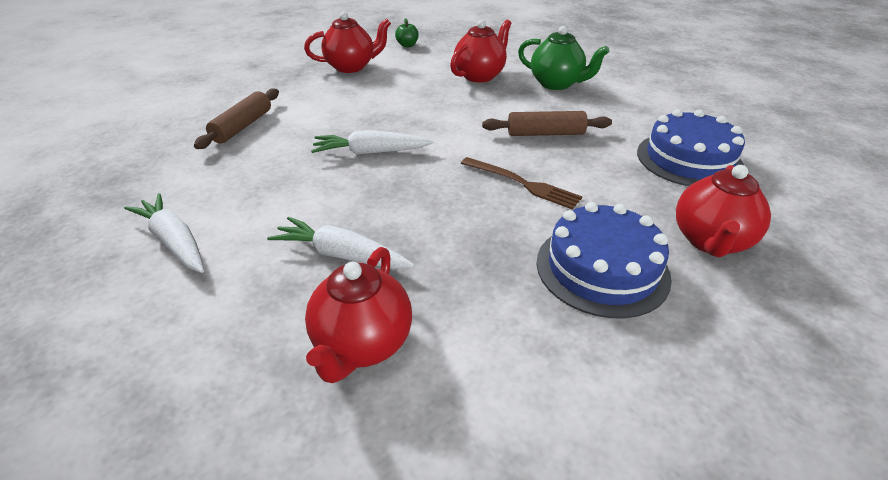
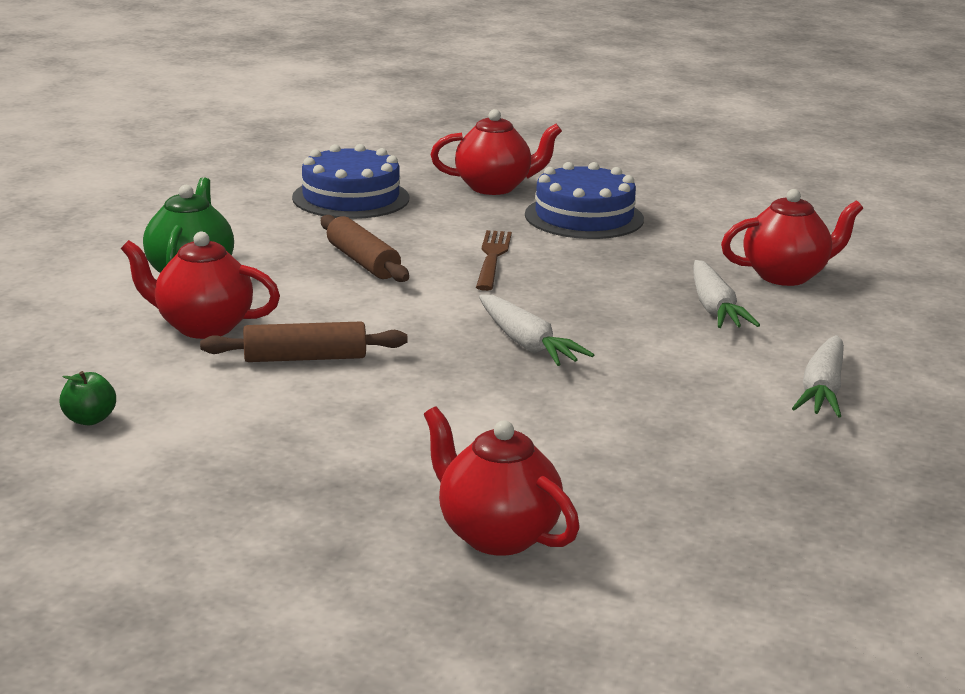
camera: 120 degrees left, 15 degrees down
brown rolling pin [194,88,279,149] -> brown rolling pin moved to [200,321,408,362]
red teapot [304,12,391,73] -> red teapot moved to [424,407,580,556]

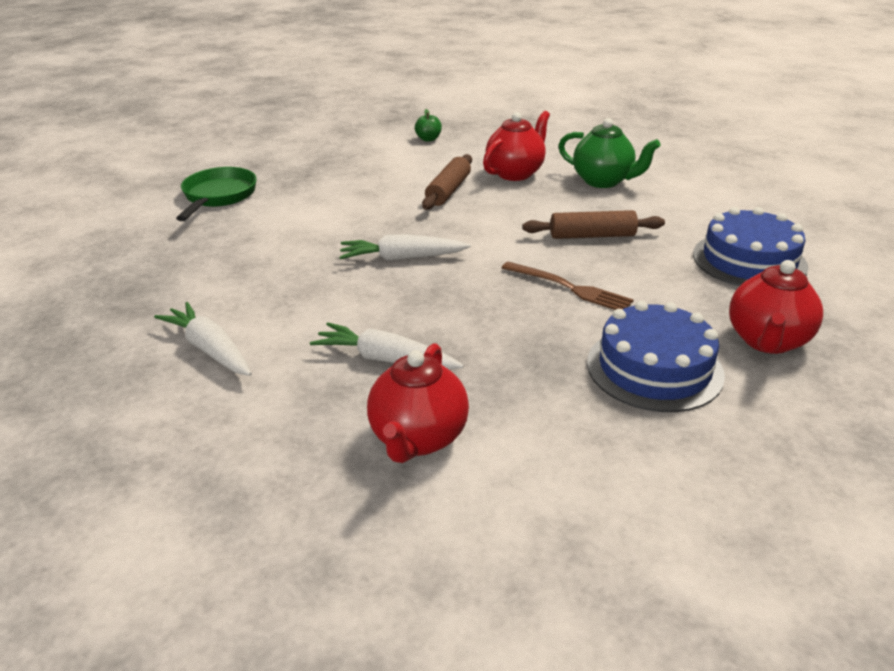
camera: 120 degrees right, 10 degrees up
red teapot [424,407,580,556] -> green pan [176,167,257,221]

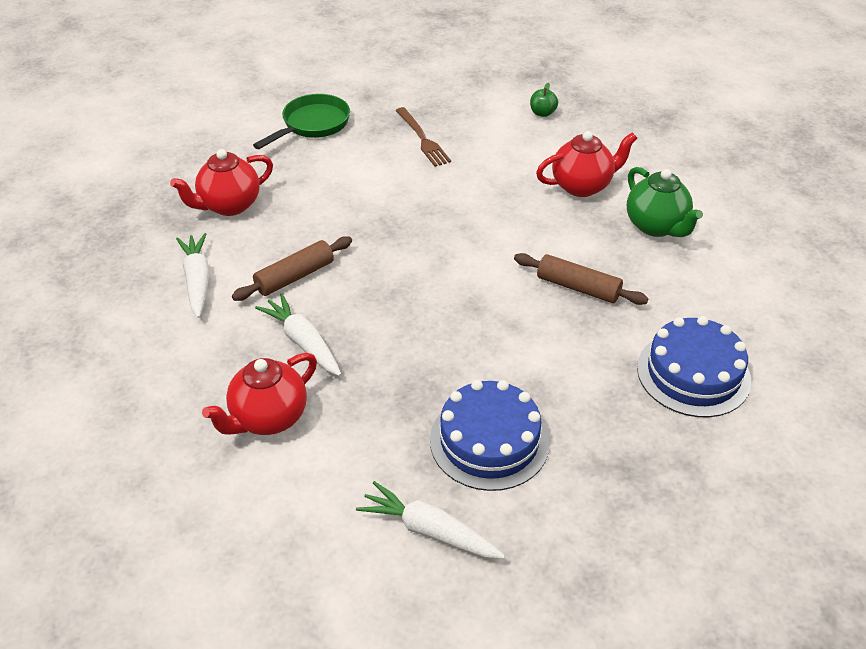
camera: 30 degrees right, 10 degrees up
white carrot [339,234,471,261] -> white carrot moved to [356,481,505,559]
brown rolling pin [422,154,472,210] -> brown rolling pin moved to [232,236,352,301]
brown fork [502,262,634,310] -> brown fork moved to [395,107,451,167]
red teapot [729,260,823,354] -> red teapot moved to [170,149,273,216]

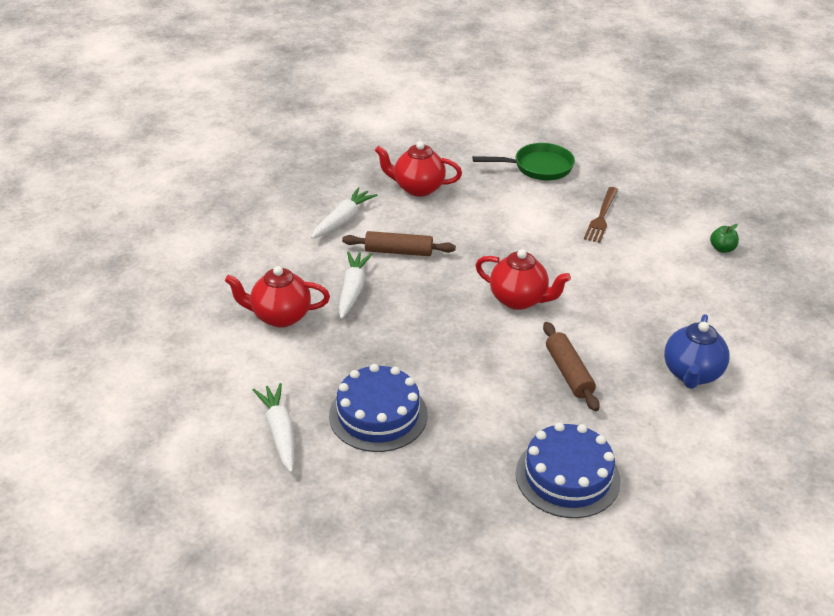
camera: 45 degrees right, 5 degrees down
red teapot [536,131,637,197] -> red teapot moved to [475,249,571,310]
green teapot [627,167,703,237] -> blue teapot [664,314,730,389]

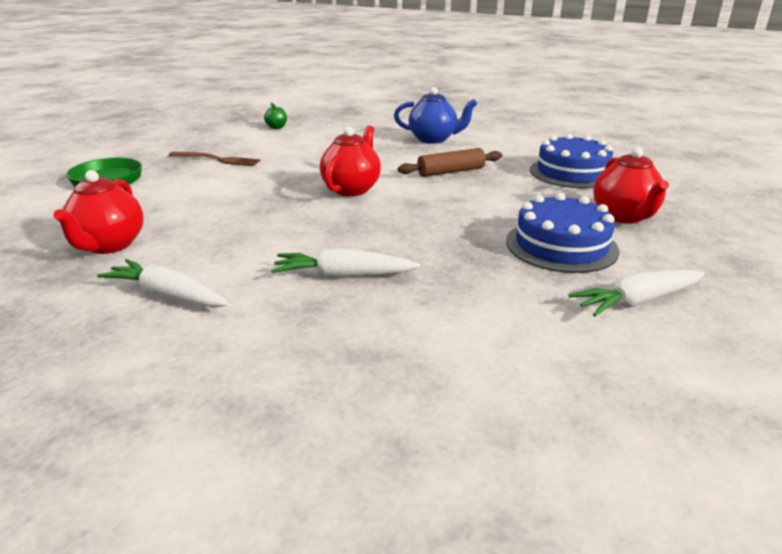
camera: 95 degrees left, 10 degrees down
red teapot [225,266,330,328] -> red teapot moved to [593,147,669,224]
brown rolling pin [342,231,456,256] -> none

